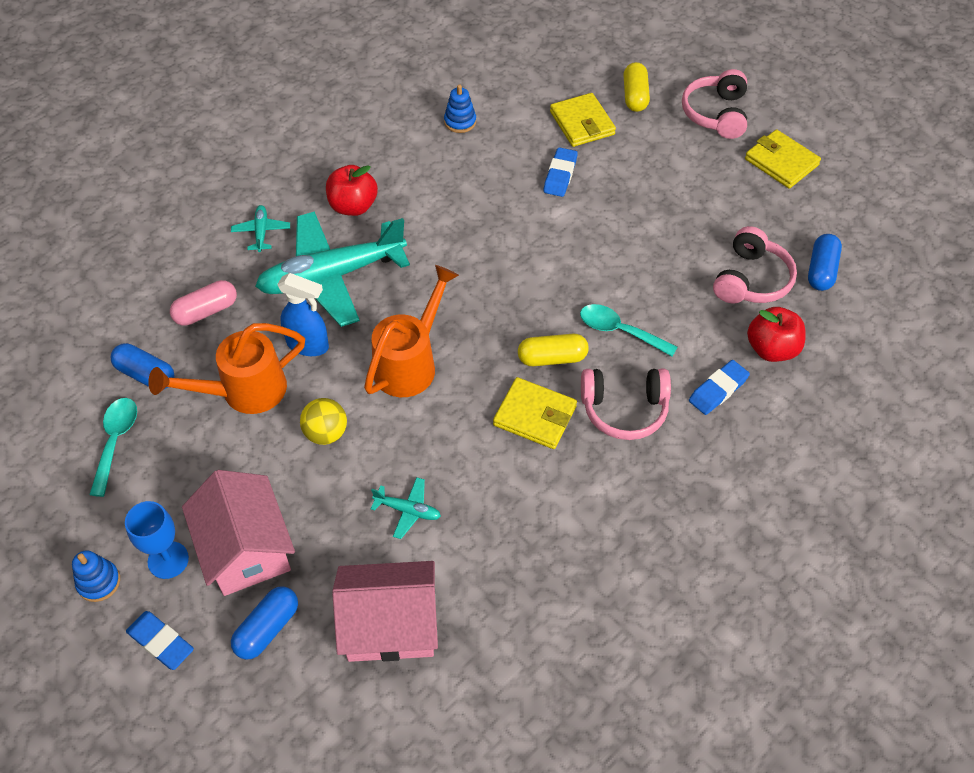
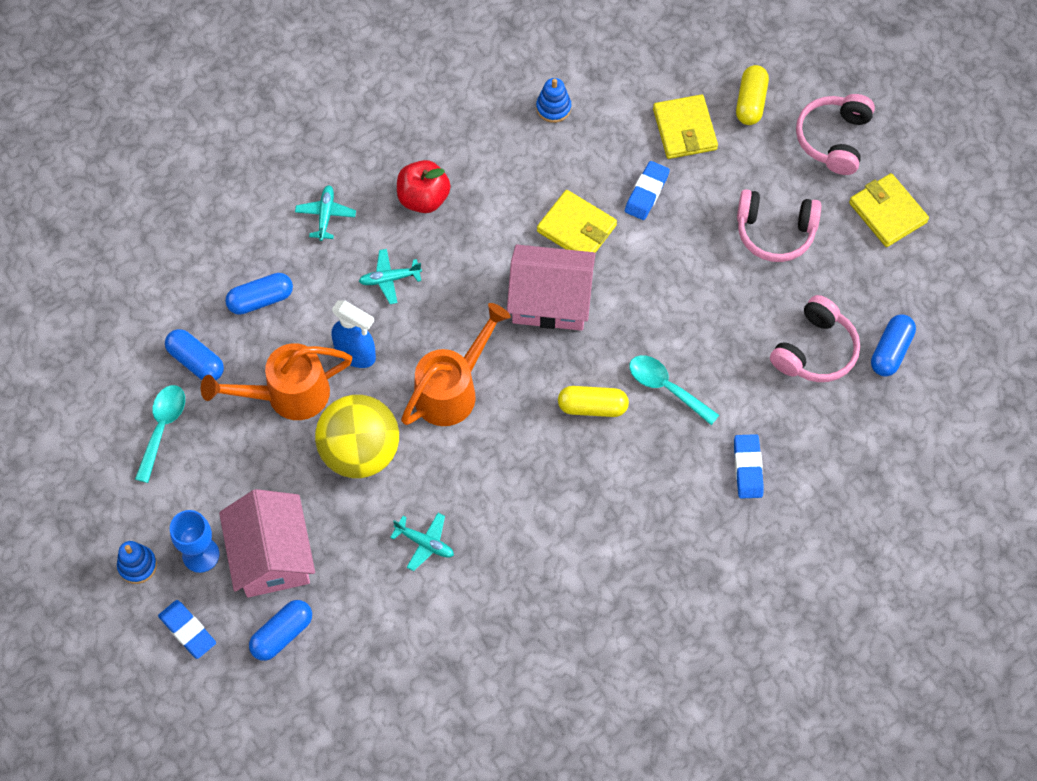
camera: 10 degrees right, 10 degrees up
pink capsule [170,280,237,326] -> blue capsule [225,273,293,315]
turquoise plane [255,211,410,327] -> turquoise plane [359,249,422,304], size x0.40
yellow ball [300,398,347,445] -> yellow ball [315,395,399,478], size x1.86
pink house [332,561,438,662] -> pink house moved to [507,245,596,331]
yellow wallet [493,377,577,449] -> yellow wallet moved to [537,190,617,253]
pink headphones [581,369,671,440] -> pink headphones moved to [737,189,821,262]
blue eraser [689,360,750,415] -> blue eraser turned 60 degrees counterclockwise [734,434,764,498]
red apple [747,307,806,362] -> none

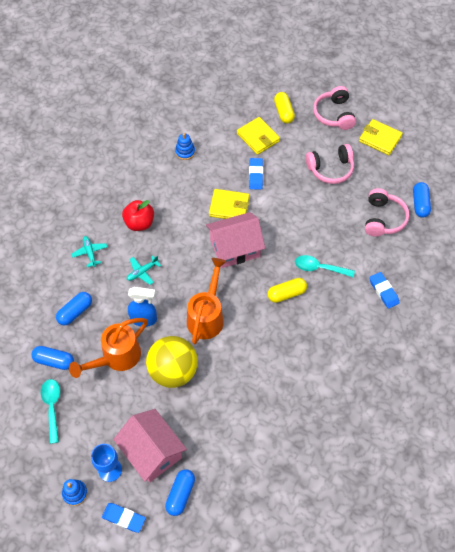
camera: 25 degrees left, 5 degrees down
turquoise plane [390,513,454,571] -> none

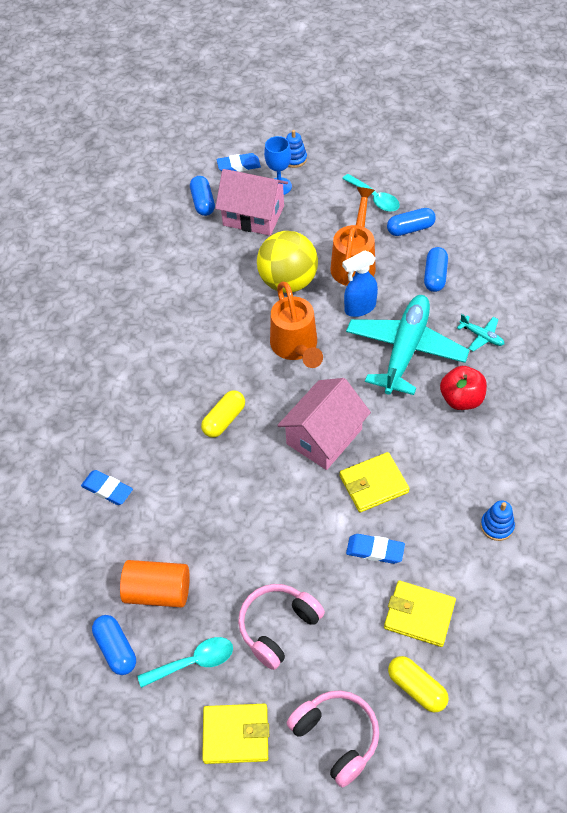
camera: 150 degrees right, 5 degrees down
turquoise plane [127,256,161,285] -> turquoise plane [346,295,469,395], size x2.48
blue eraser [249,158,263,189] -> blue eraser turned 45 degrees counterclockwise [346,534,405,564]
turquoise spoon [295,255,355,277] -> turquoise spoon moved to [137,637,233,688]
pink headphones [365,188,410,237] -> orange cylinder [120,560,190,608]

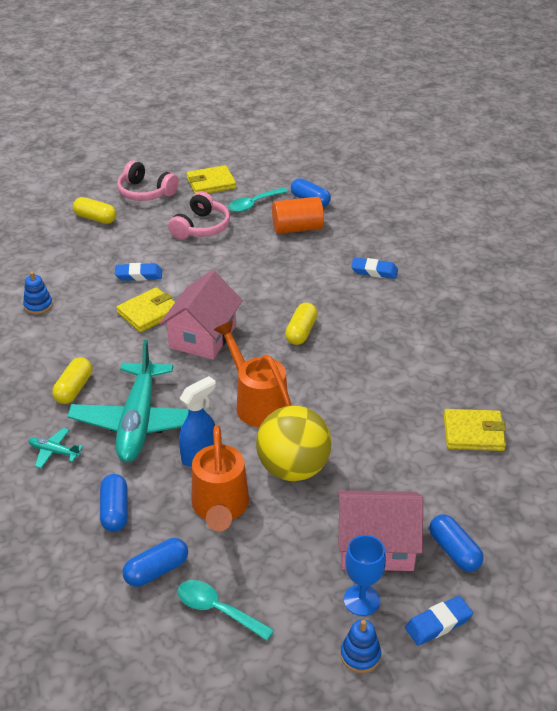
camera: 160 degrees right, 15 degrees down
yellow wallet [384,581,456,647] -> yellow wallet moved to [444,409,506,451]
red apple [440,366,487,410] -> yellow capsule [52,357,92,404]

